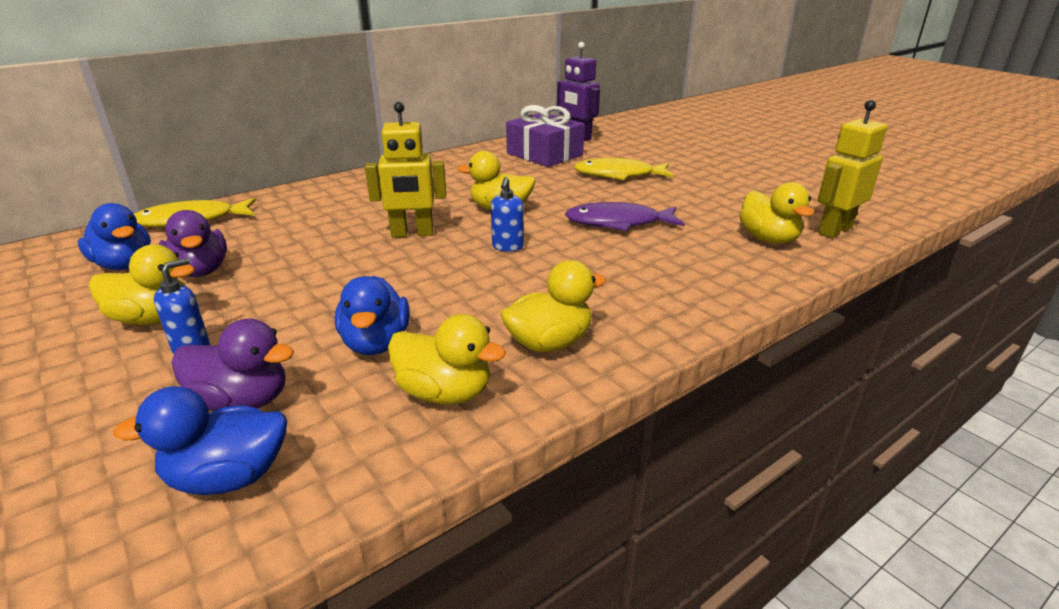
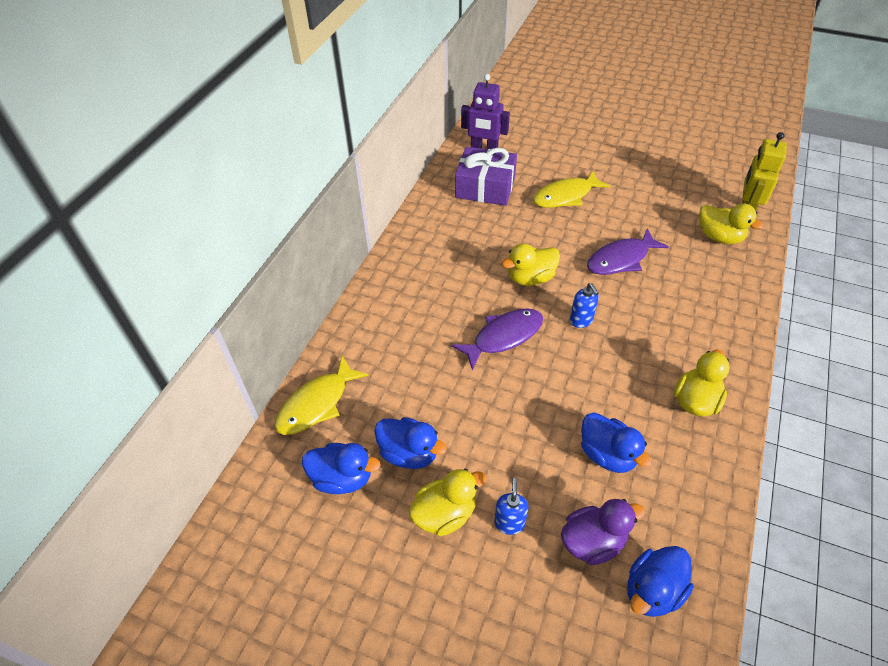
camera: 30 degrees left, 20 degrees up
purple duck [159,210,227,277] -> blue duck [374,417,447,469]
yellow robot [365,102,446,237] -> purple fish [452,309,543,370]
yellow duck [388,314,506,404] -> none

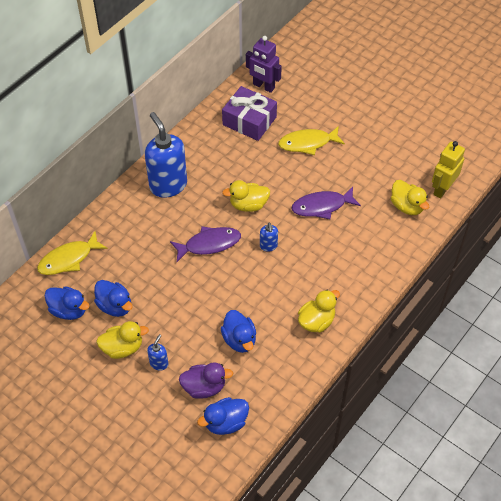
camera: 15 degrees right, 5 degrees up
none -> blue soap dispenser [145,112,187,198]

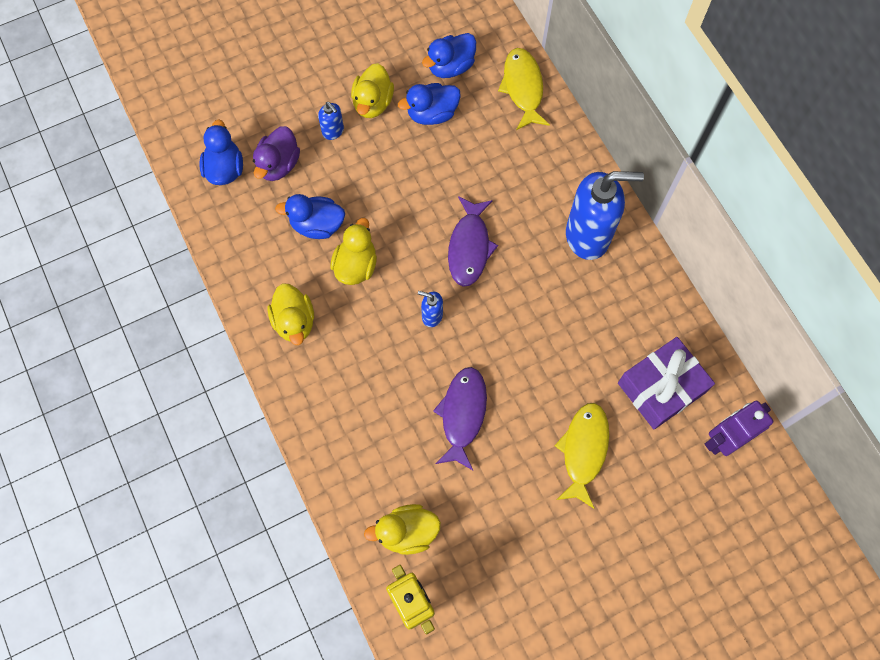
camera: 115 degrees right, 15 degrees up
yellow duck [222,180,270,212] -> yellow duck moved to [330,218,377,285]

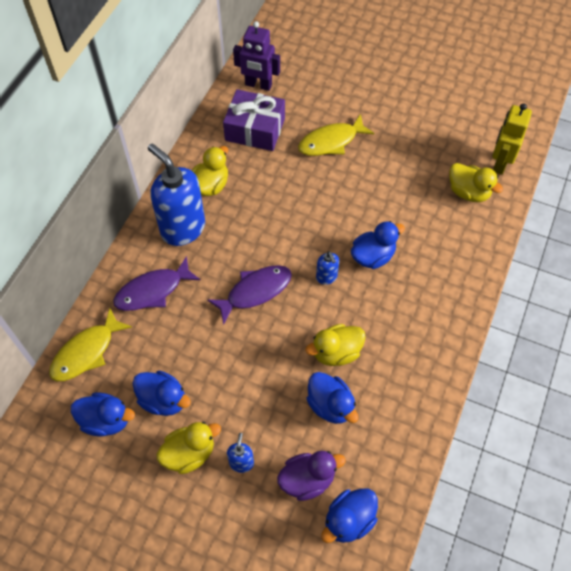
camera: 130 degrees left, 10 degrees down
yellow duck [268,283,314,345] -> yellow duck moved to [192,146,228,196]
purple fish [433,367,487,470] -> purple fish moved to [113,256,201,311]
none -> blue duck [351,221,405,269]

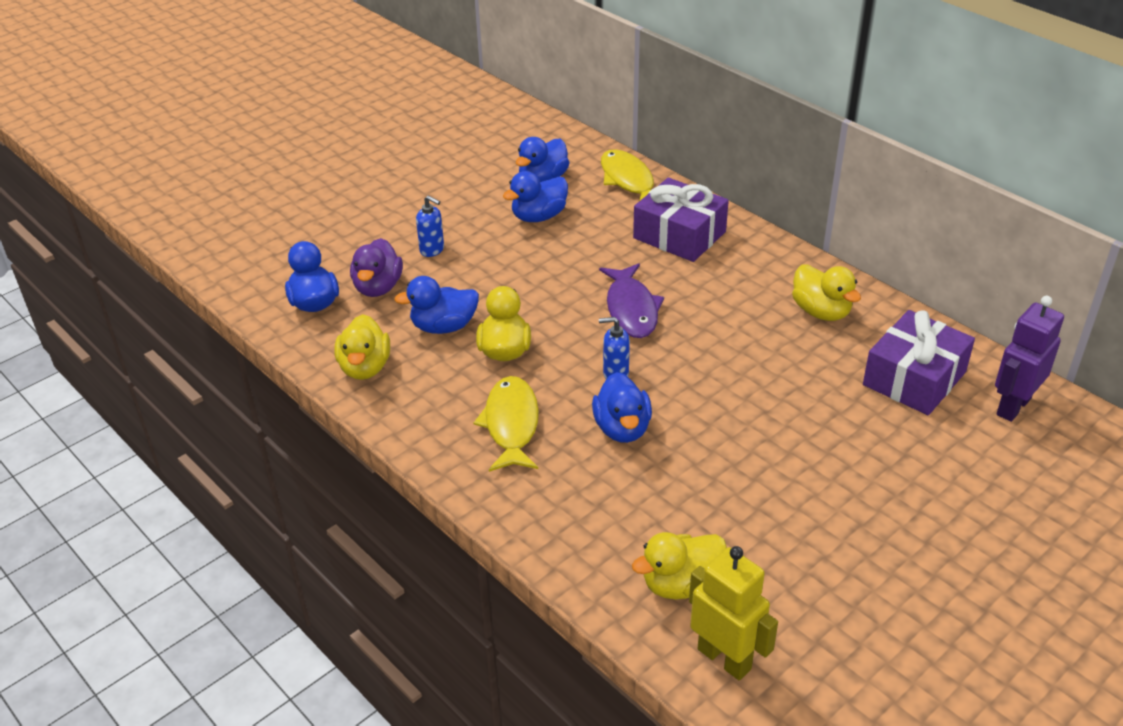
camera: 115 degrees right, 20 degrees down
purple fish [113,256,201,311] -> purple gift [633,178,729,262]
blue soap dispenser [148,144,205,246] -> none
yellow duck [156,422,221,474] -> yellow duck moved to [335,314,390,380]
yellow fish [298,114,374,156] -> yellow fish moved to [473,376,539,472]

